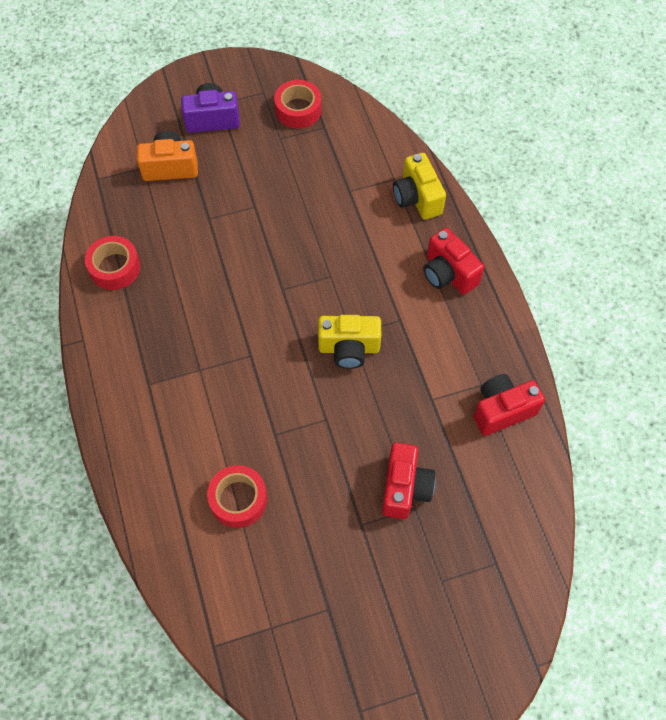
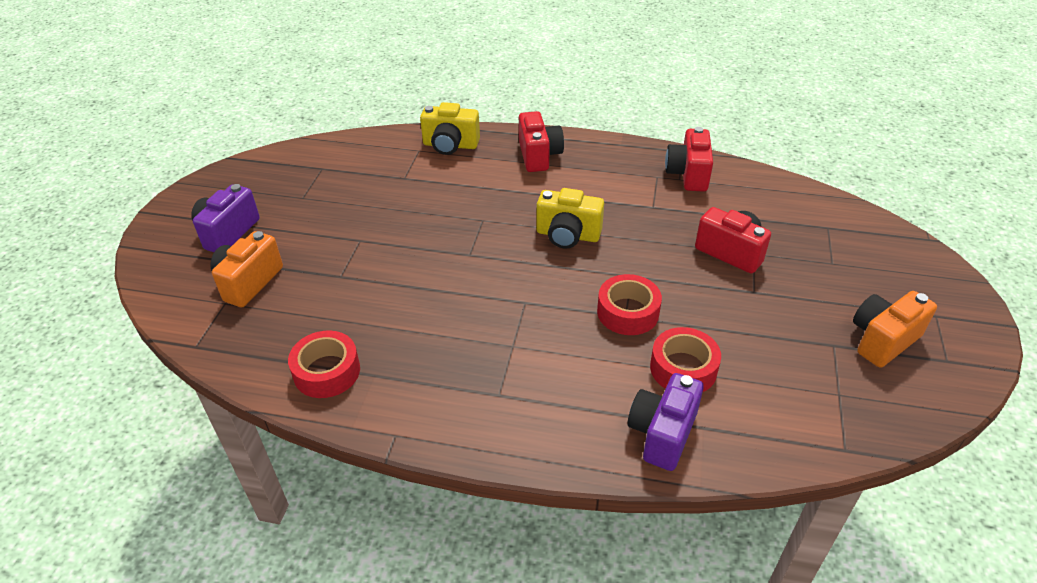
camera: 60 degrees left, 20 degrees down
red tape [274,80,322,129] -> red tape moved to [597,274,662,335]
yellow camera [318,315,381,369] -> yellow camera turned 75 degrees clockwise [536,188,604,249]
red camera [423,228,484,295] -> red camera turned 90 degrees counterclockwise [519,111,564,172]
none -> purple camera [627,373,704,471]
none -> orange camera [853,291,937,368]

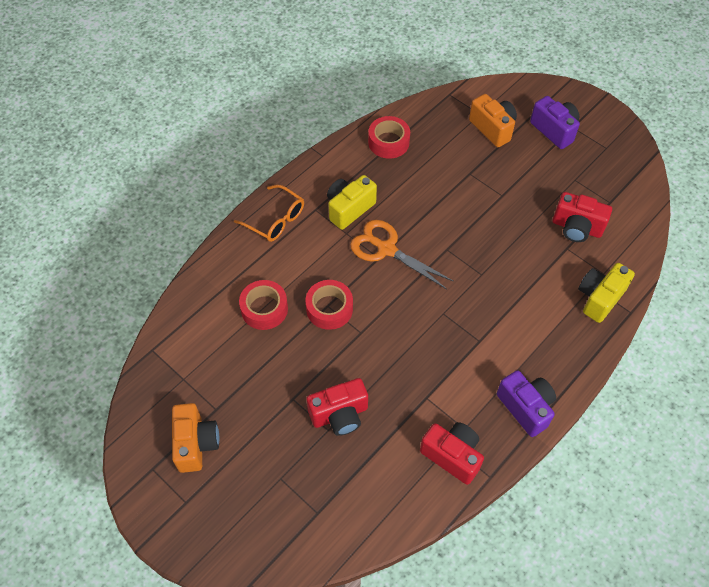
camera: 120 degrees right, 15 degrees up
red camera [519,111,564,172] -> red camera moved to [553,192,612,242]
yellow camera [536,188,604,249] -> yellow camera moved to [327,175,377,230]
purple camera [627,373,704,471] -> purple camera moved to [497,370,556,437]
none -> orange glasses [234,185,304,242]
none -> orange scissors [350,220,454,289]

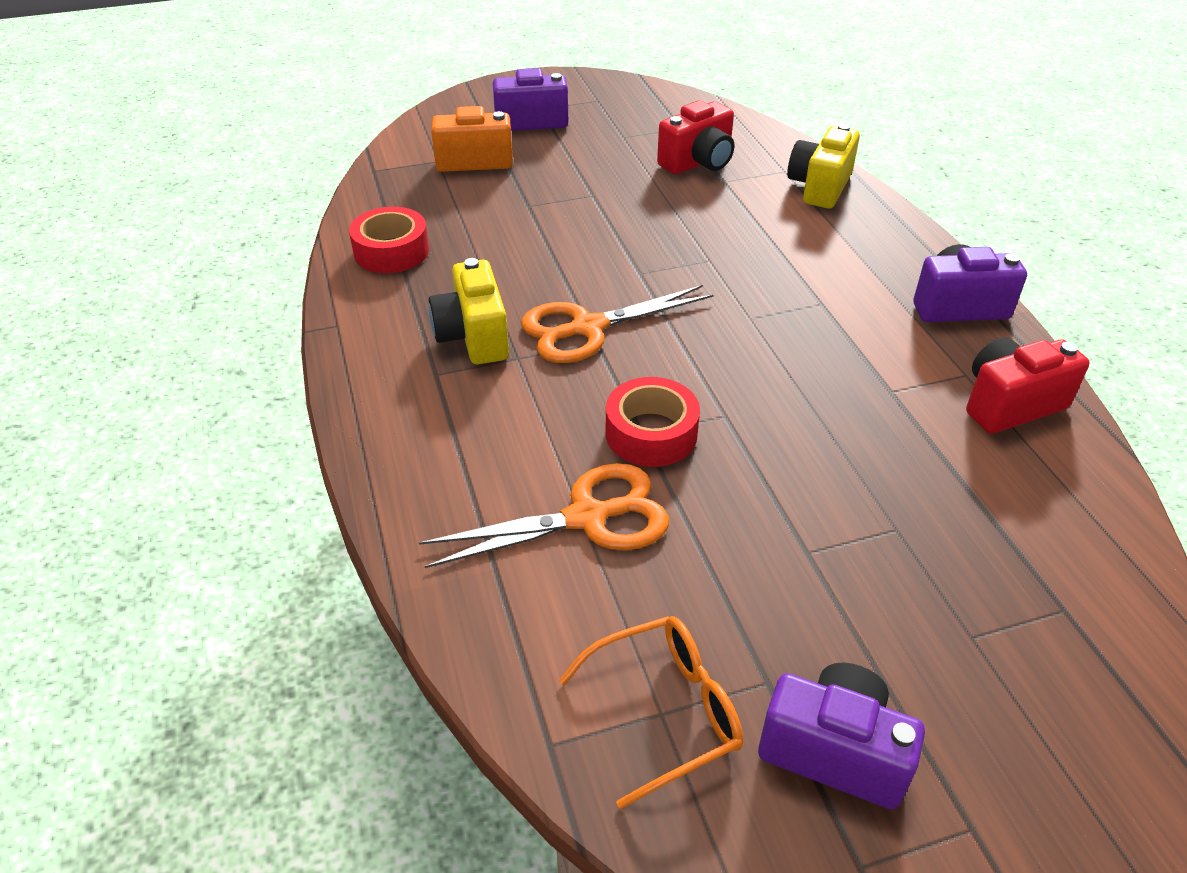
camera: 60 degrees left, 15 degrees down
orange camera [172,403,219,473] -> purple camera [758,663,925,809]
orange glasses [234,185,304,242] -> orange glasses moved to [558,616,743,809]
red tape [239,280,288,330] -> orange scissors [419,463,669,568]
red camera [306,378,368,436] -> none
yellow camera [578,263,635,323] -> yellow camera turned 45 degrees clockwise [787,124,860,209]

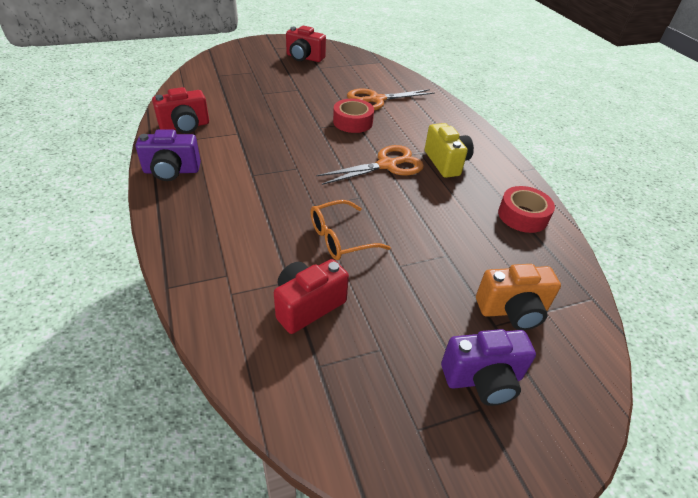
camera: 175 degrees right, 0 degrees up
orange glasses [558,616,743,809] -> orange glasses moved to [310,200,391,260]
purple camera [758,663,925,809] -> red camera [286,26,326,62]
yellow camera [787,124,860,209] -> none

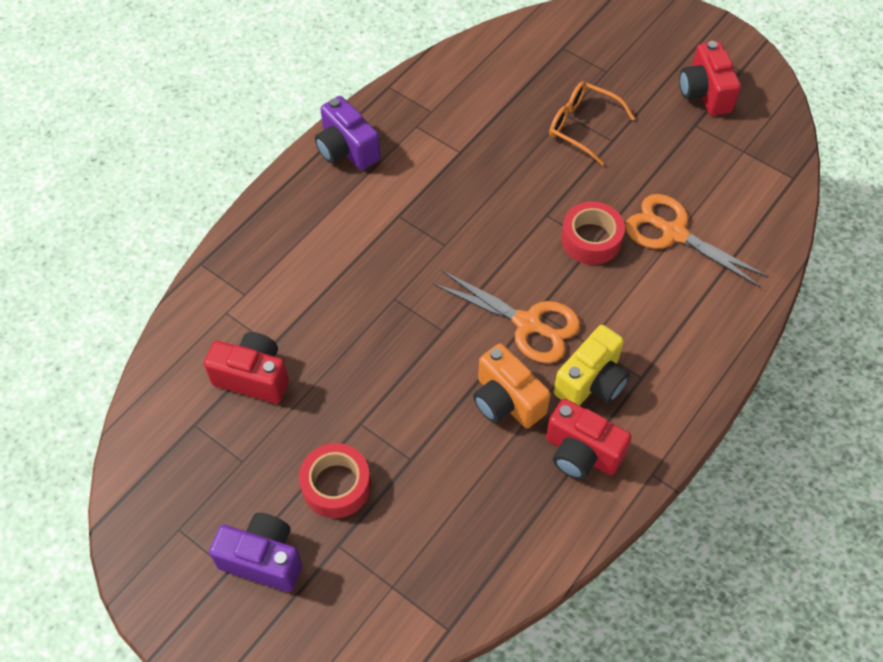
camera: 60 degrees right, 15 degrees up
red camera [152,87,209,133] -> red camera moved to [546,399,632,480]
orange glasses [310,200,391,260] -> orange glasses moved to [549,81,635,166]
purple camera [441,329,536,406] -> purple camera turned 150 degrees clockwise [209,513,302,592]
orange camera [476,264,561,330] -> orange camera moved to [473,343,551,428]
red tape [498,186,555,233] -> red tape moved to [299,443,371,518]

